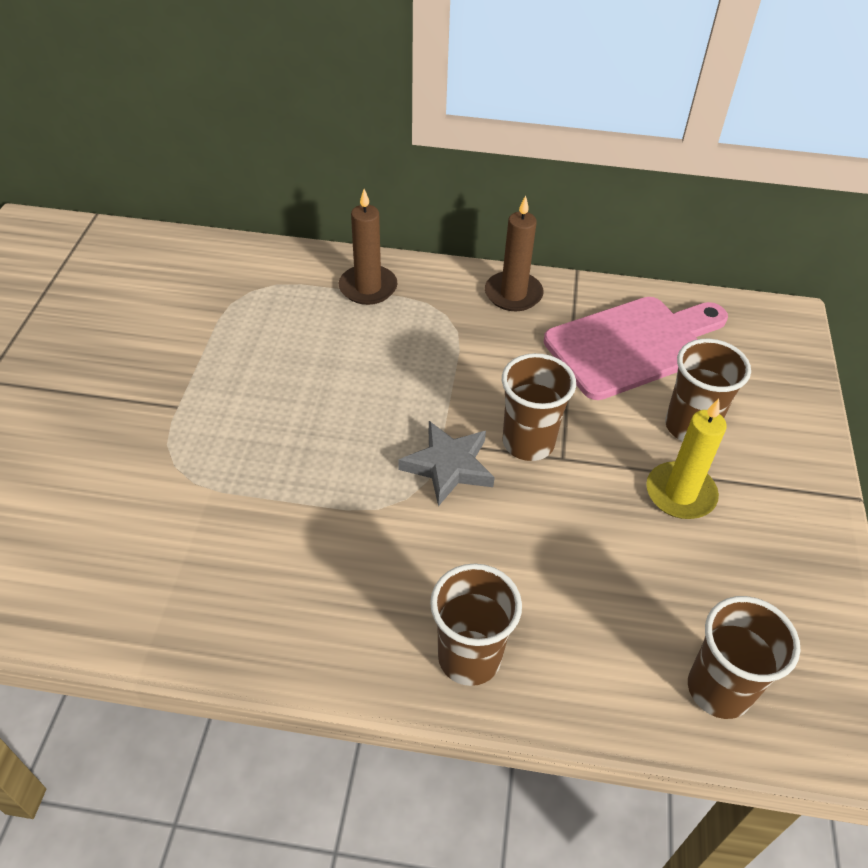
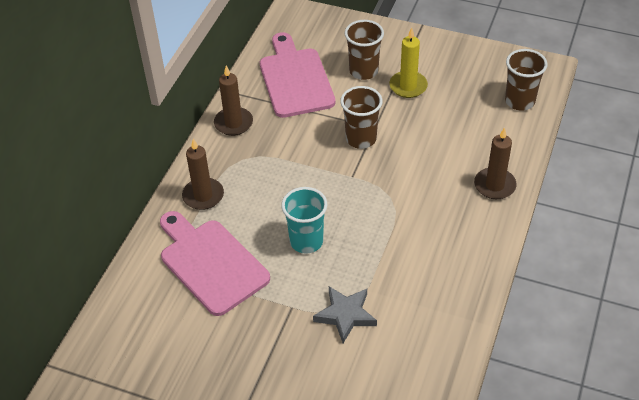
camera: 75 degrees left, 0 degrees up
grey star [398,421,495,506] -> grey star moved to [313,286,377,343]
brown cup [430,564,522,686] -> brown candle [474,127,517,199]
none -> pink cutting board [160,211,270,316]
none -> turquoise cup [281,187,327,254]

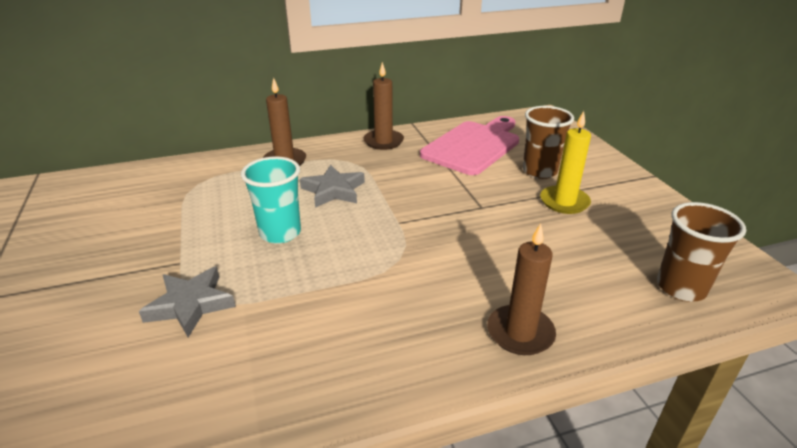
camera: 50 degrees right, 15 degrees down
pink cutting board [160,211,270,316] -> none
brown cup [340,86,382,149] -> none
none -> grey star [300,165,365,208]

